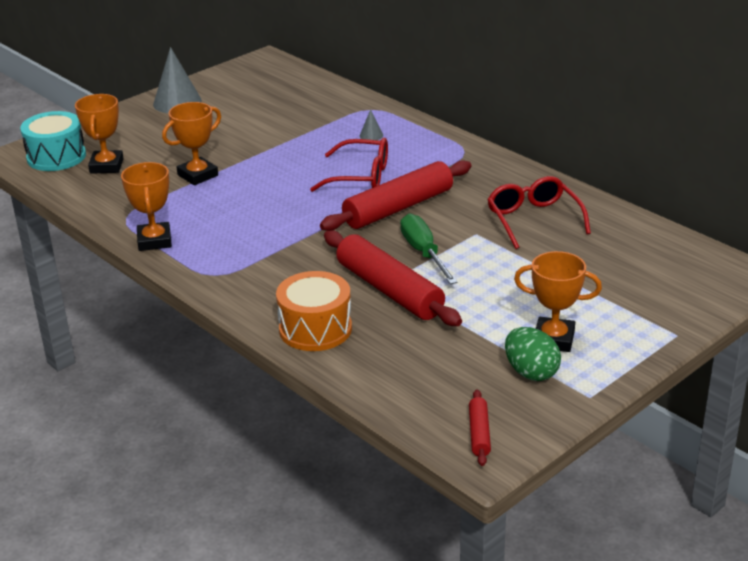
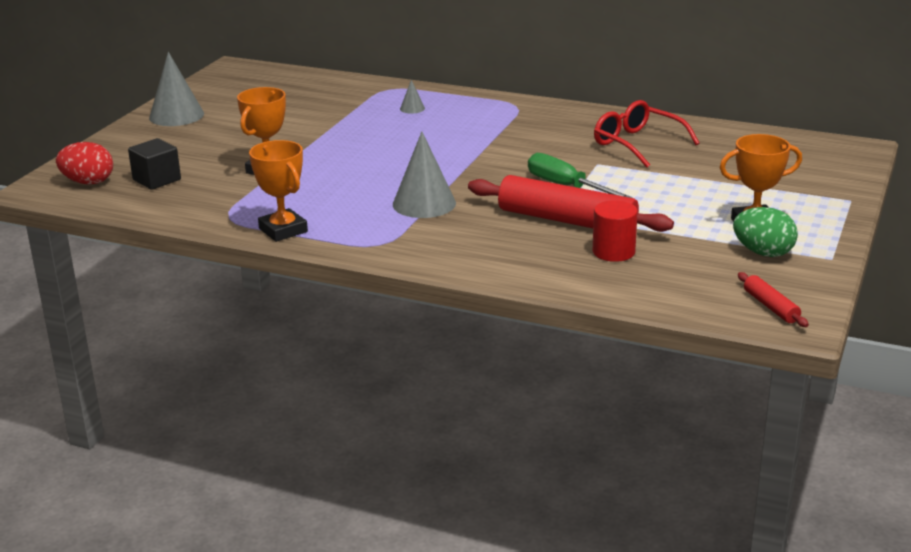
camera: 25 degrees left, 5 degrees down
turquoise drum [20,111,86,171] -> red egg [56,142,113,185]
orange trophy [75,94,124,174] -> black cube [128,138,181,190]
orange drum [276,271,352,351] -> none
red glasses [310,138,388,192] -> none
red rolling pin [320,160,471,231] -> none
none -> grey cone [393,131,456,218]
none -> red cylinder [593,200,638,262]

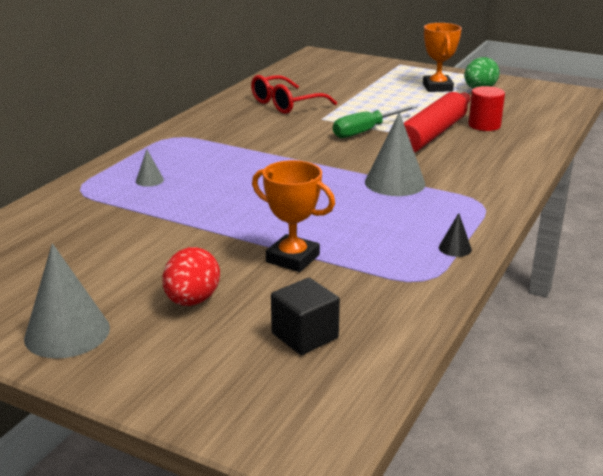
camera: 85 degrees left, 0 degrees up
red egg [56,142,113,185] -> red egg moved to [163,247,220,306]
orange trophy [249,140,308,242] -> black cone [439,213,472,257]
red rolling pin [738,272,809,327] -> none

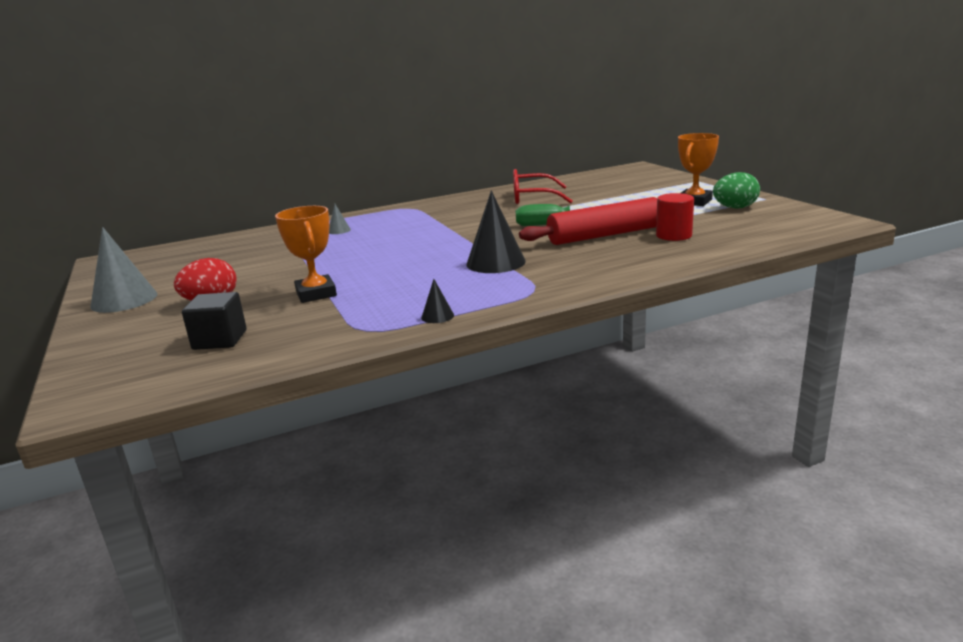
camera: 40 degrees right, 5 degrees down
grey cone [365,112,425,196] -> black cone [466,191,526,273]

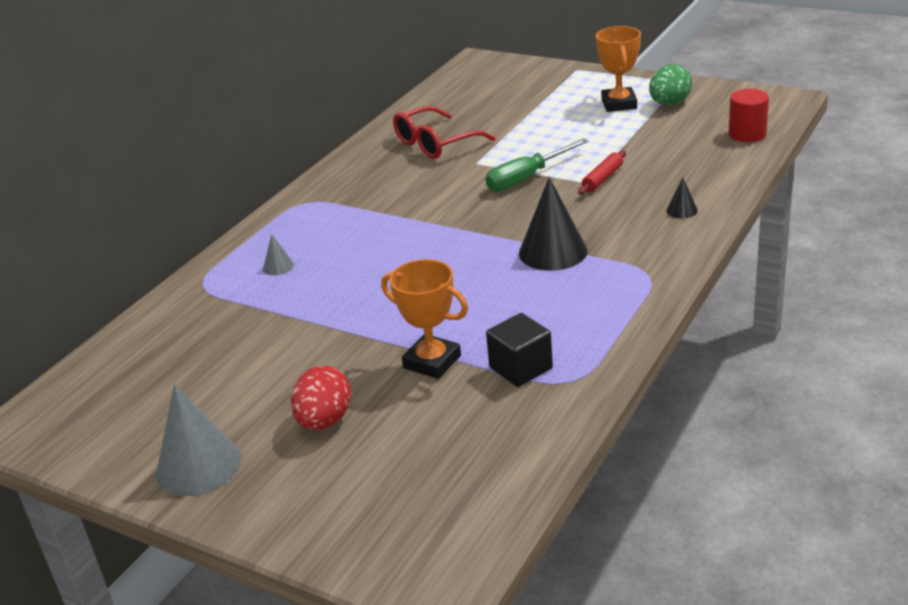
camera: 35 degrees left, 10 degrees up
black cube [182,292,247,350] -> black cube moved to [486,313,553,387]
black cone [421,279,454,323] -> black cone moved to [666,177,698,218]
red rolling pin [519,197,657,245] -> red rolling pin [578,150,626,195], size x0.46
red cylinder [656,193,694,241] -> red cylinder moved to [728,89,769,142]

